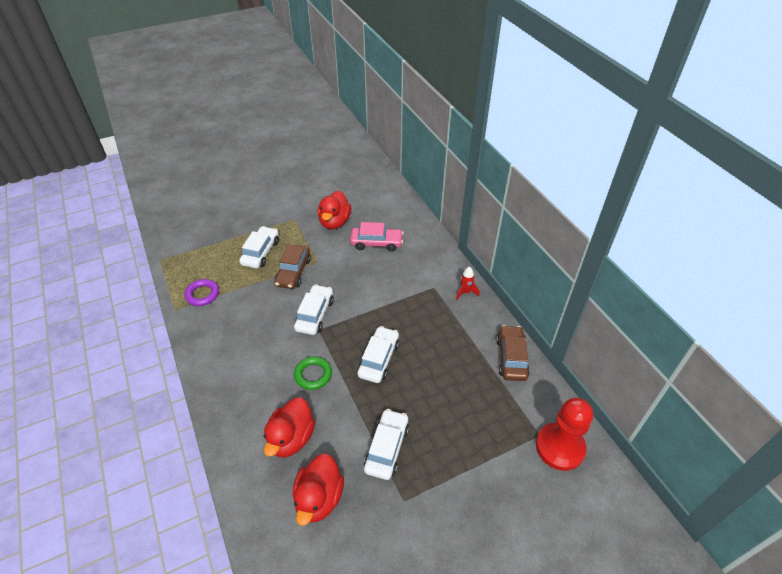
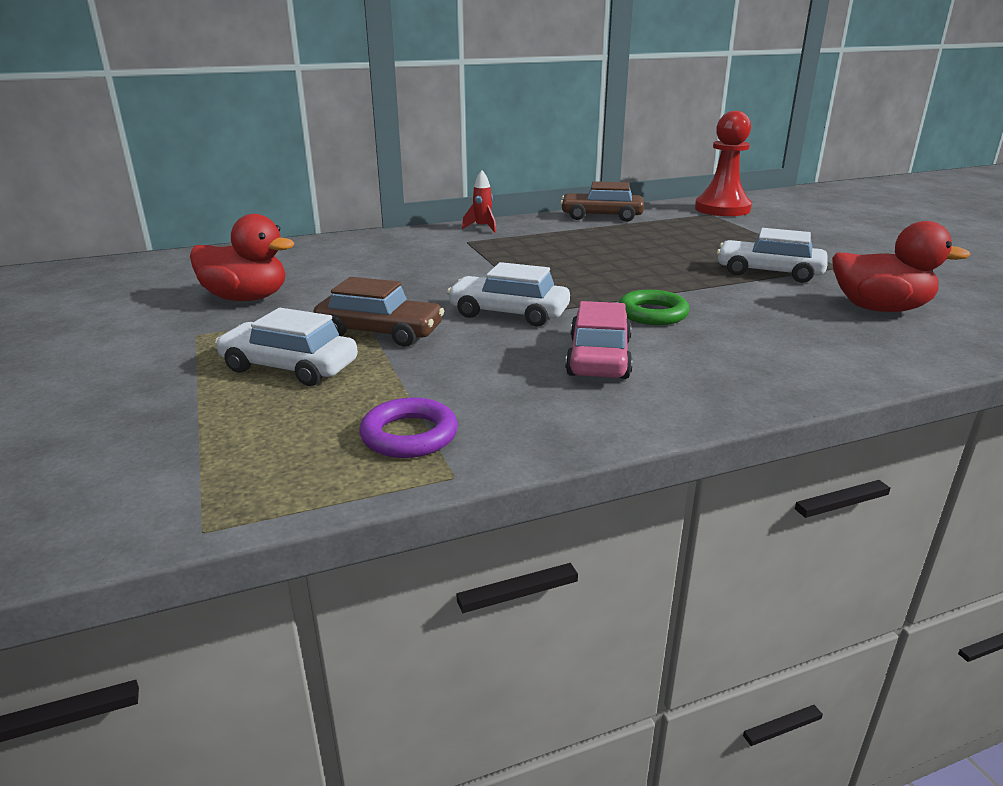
camera: 85 degrees left, 20 degrees down
red duck [264,397,315,458] -> none
pink car [350,222,404,252] -> pink car moved to [565,301,633,379]
white car [358,326,399,383] -> none

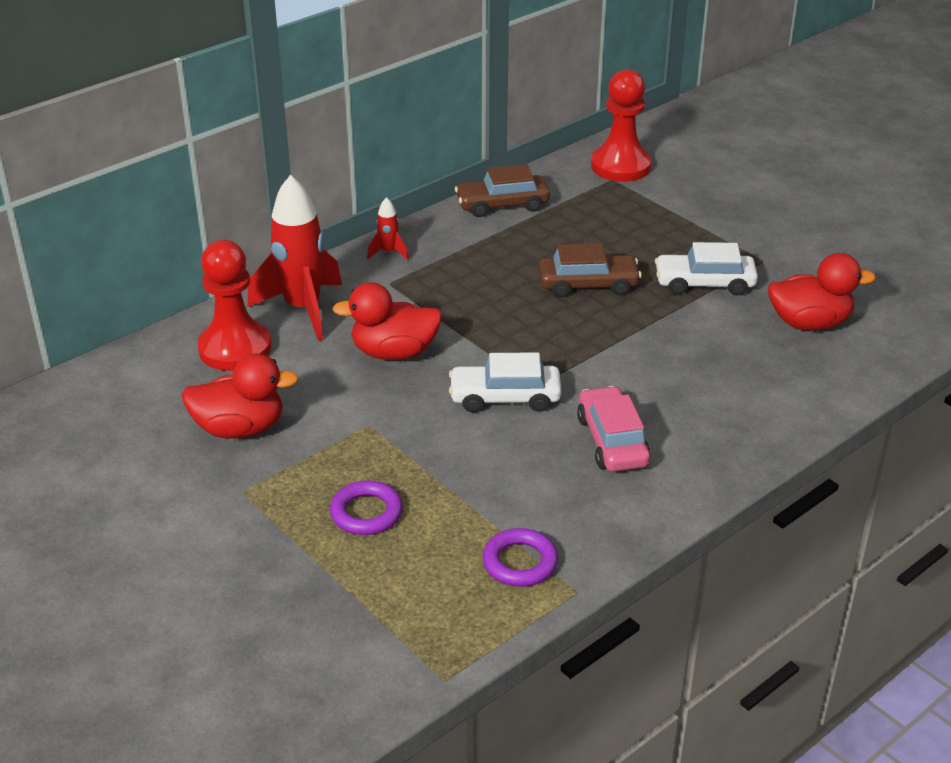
camera: 20 degrees left, 10 degrees up
white car [215,308,358,386] -> purple ring [330,480,403,535]
brown car [313,277,444,347] -> brown car moved to [539,243,642,298]
green ring [619,290,690,325] -> none
none -> red pawn [197,240,271,371]
none -> red rocket [247,175,342,341]
none -> red duck [332,282,442,360]

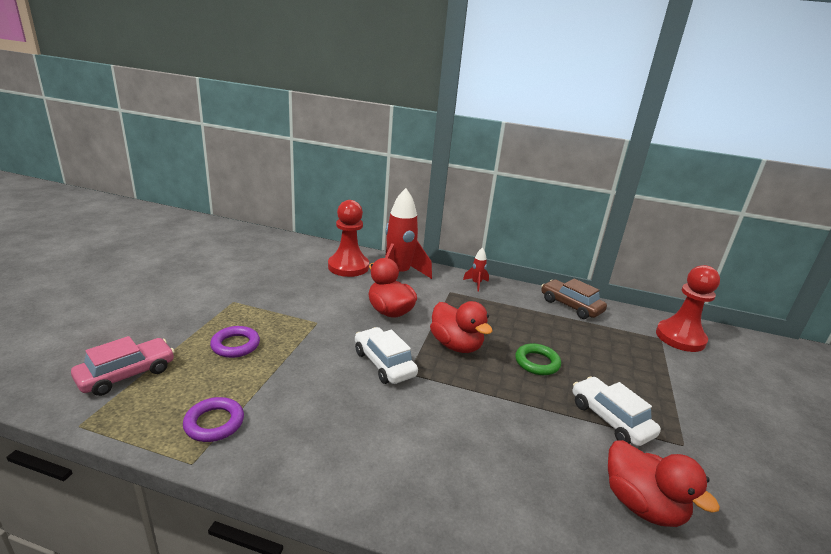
camera: 55 degrees right, 10 degrees down
red duck [182,354,298,439] -> red duck moved to [430,301,492,353]
brown car [539,243,642,298] -> green ring [515,343,561,375]
pink car [577,386,651,472] -> pink car moved to [71,336,175,396]

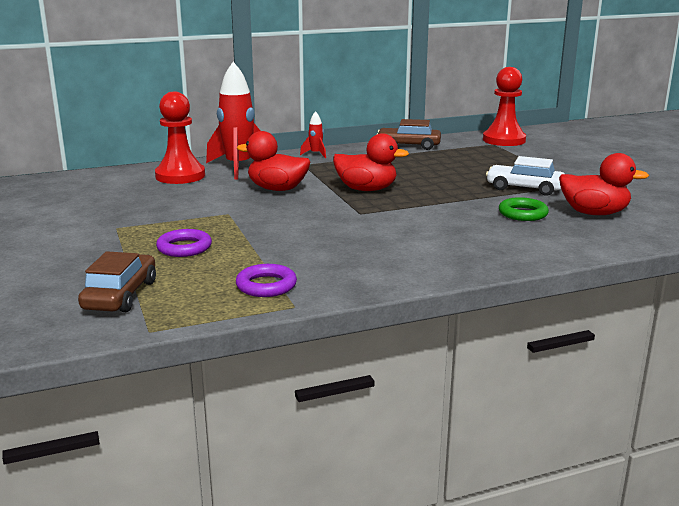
camera: 35 degrees left, 5 degrees down
pink car [71,336,175,396] -> brown car [78,251,156,312]
white car [355,327,418,384] -> none
green ring [515,343,561,375] -> green ring moved to [499,197,549,221]

